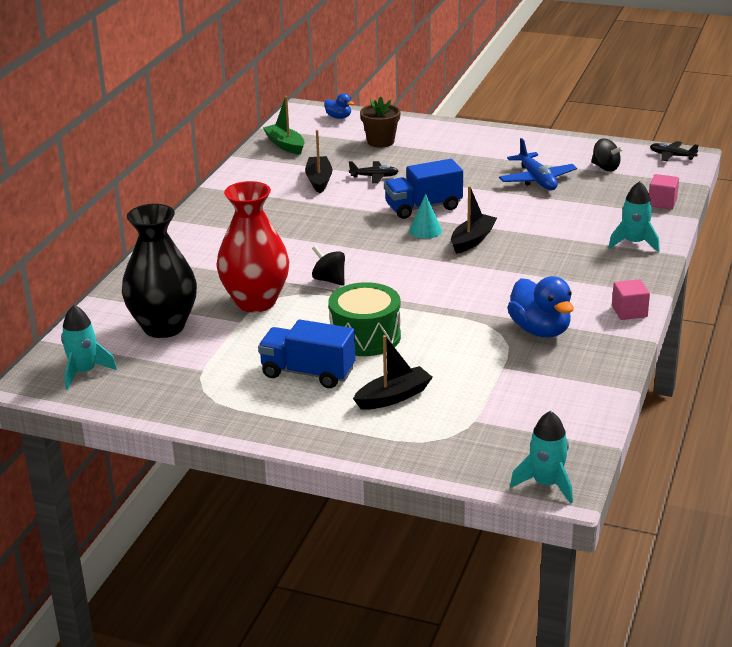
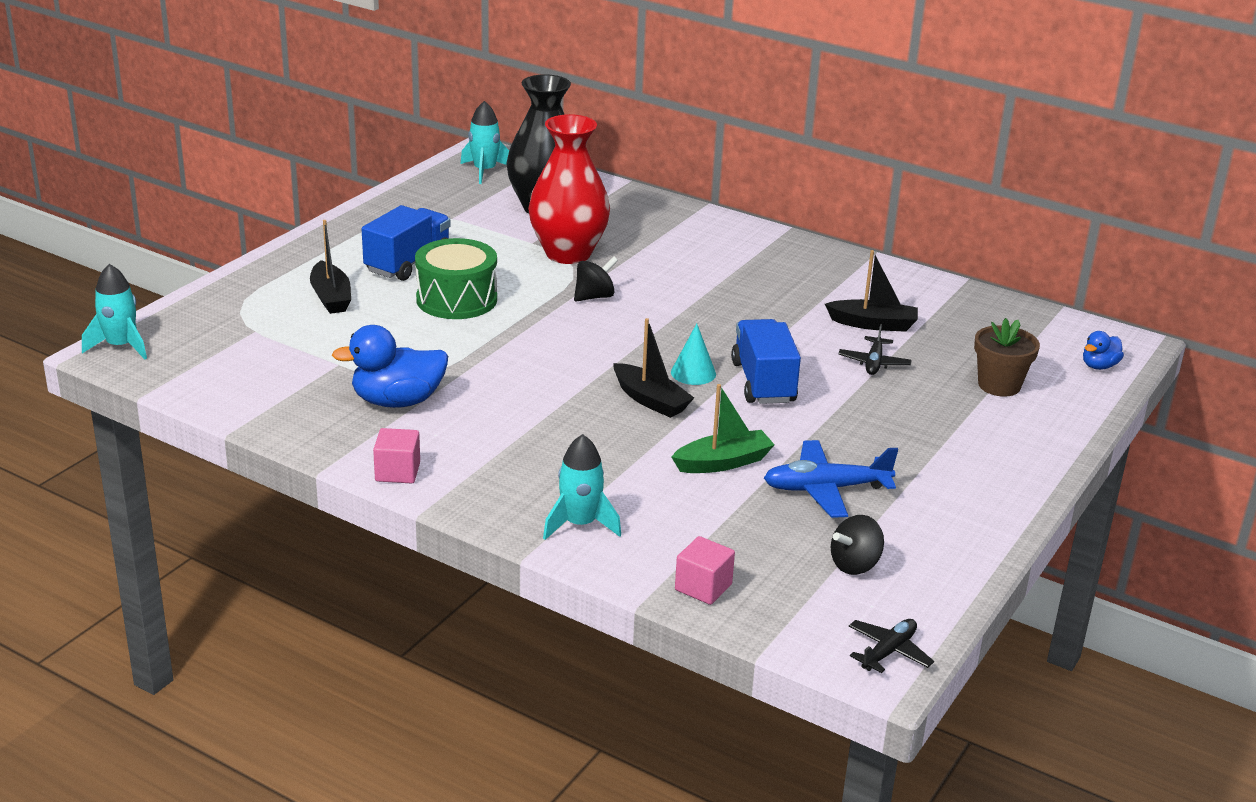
camera: 100 degrees right, 0 degrees up
green boat [263,96,305,155] -> green boat moved to [672,384,775,473]

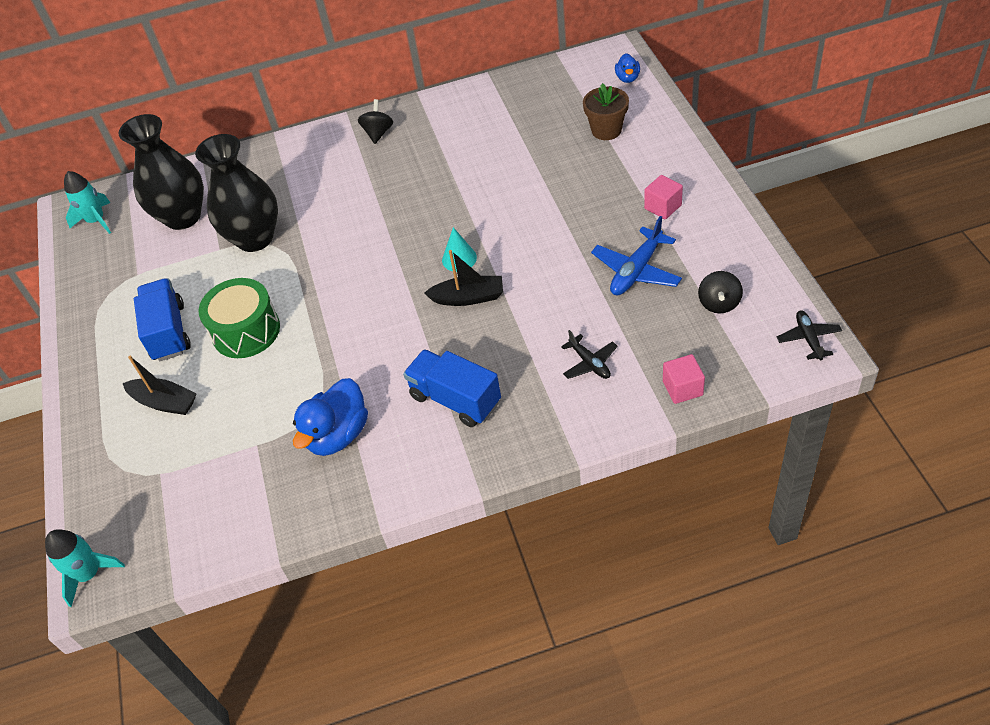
camera: 40 degrees left, 20 degrees up
pink cube [373,428,420,483] -> pink cube moved to [644,175,683,219]
red vase [528,114,610,264] -> black vase [195,134,278,252]
turquoise rocket [543,434,621,540] -> none
black spinning top [574,256,618,302] -> black spinning top moved to [358,99,393,144]
green boat [672,384,775,473] -> none
blue truck [731,319,801,404] -> blue truck moved to [403,349,501,427]
black boat [825,250,918,332] -> none
black plane [838,324,912,375] -> black plane moved to [561,330,618,379]

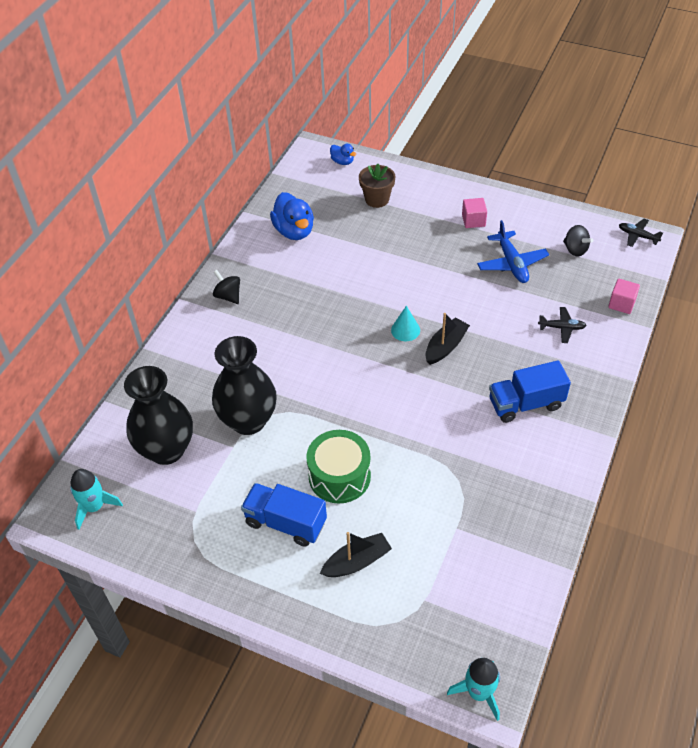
camera: 55 degrees left, 0 degrees up
blue duck [293,378,368,456] -> blue duck moved to [270,192,314,240]

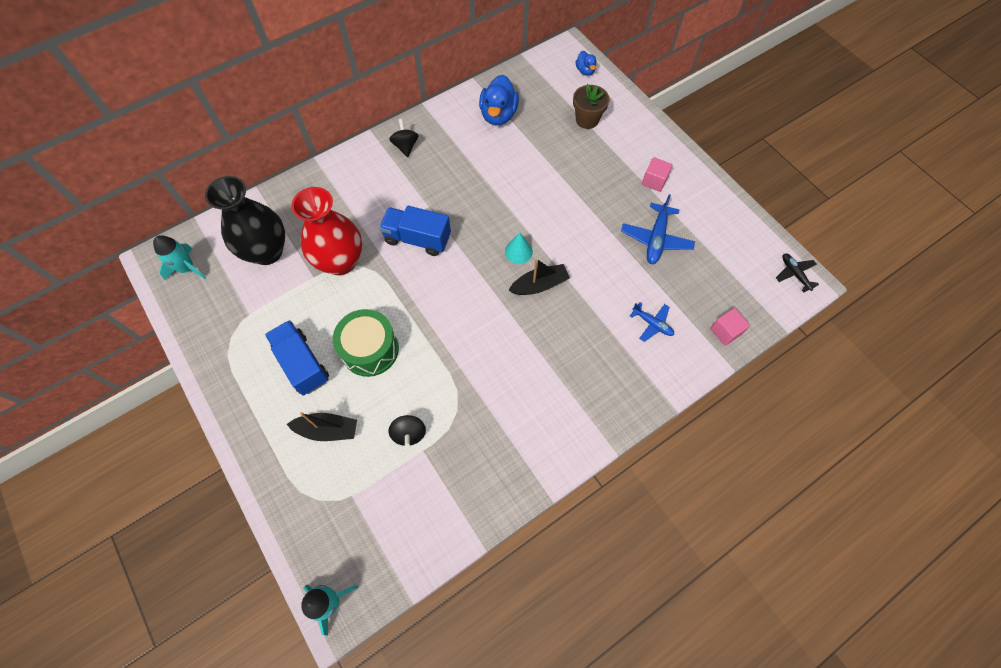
camera: 30 degrees right, 15 degrees up
black vase [212,336,277,435] -> red vase [291,187,362,275]
blue truck [489,360,571,423] -> blue truck moved to [379,206,451,256]
black plane [538,307,587,343] -> blue plane [630,303,674,342]
black spinning top [563,225,593,257] -> black spinning top moved to [388,415,426,447]

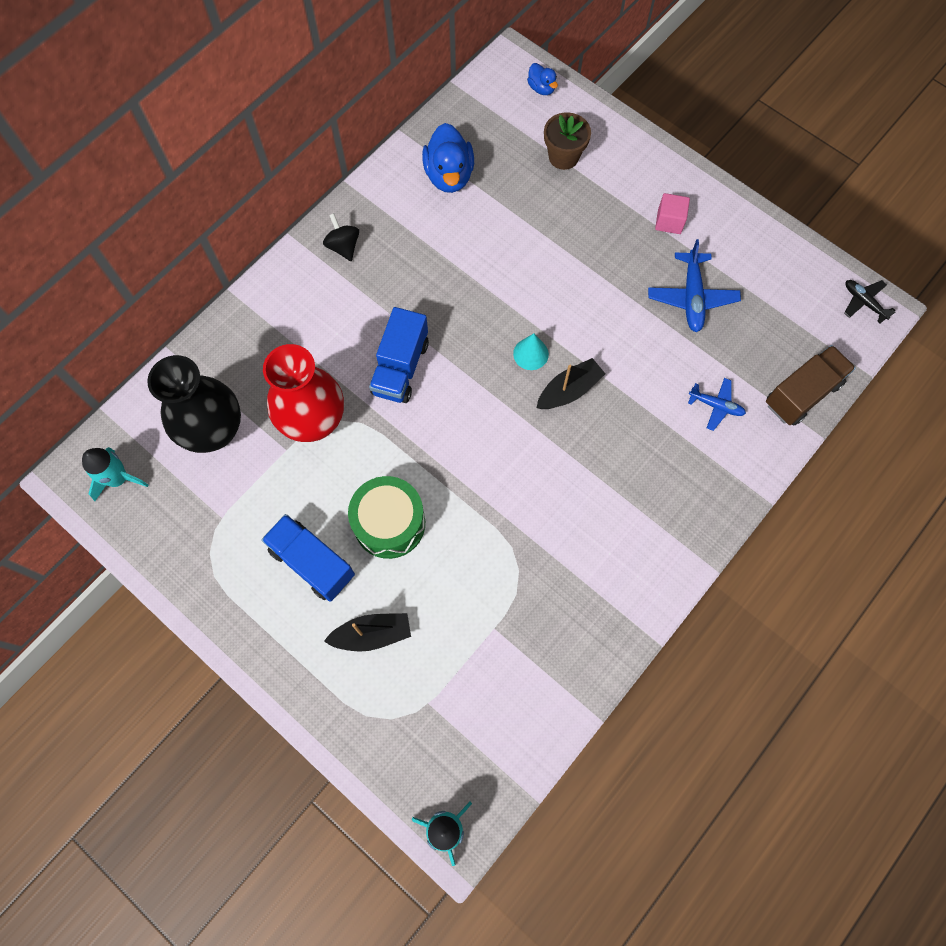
camera: 15 degrees left, 5 degrees up
blue truck [379,206,451,256] -> blue truck turned 75 degrees counterclockwise [369,307,429,403]
black spinning top [388,415,426,447] -> none
pink cube [710,308,750,346] -> brown truck [766,345,856,425]

